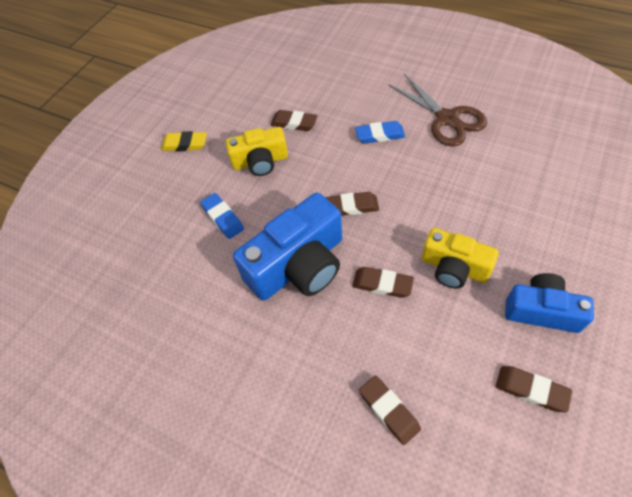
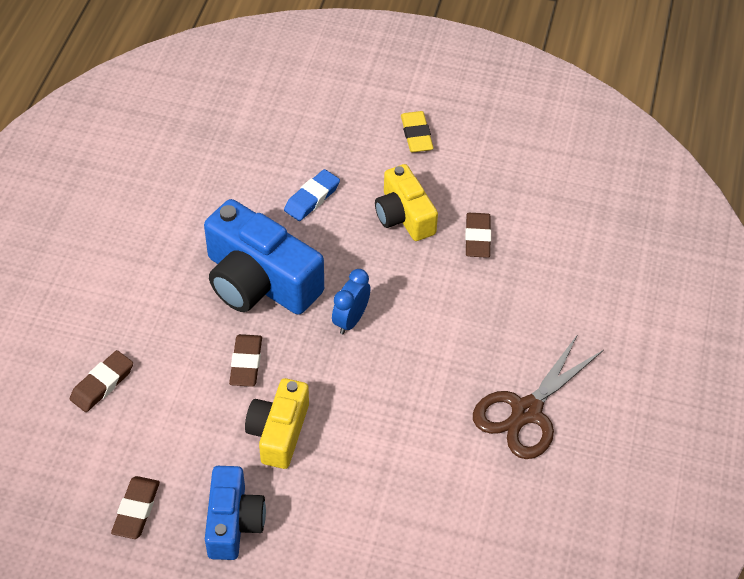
camera: 70 degrees right, 5 degrees down
brown eraser [325,192,379,216] -> blue clock [332,269,371,334]
blue eraser [355,121,405,143] -> none

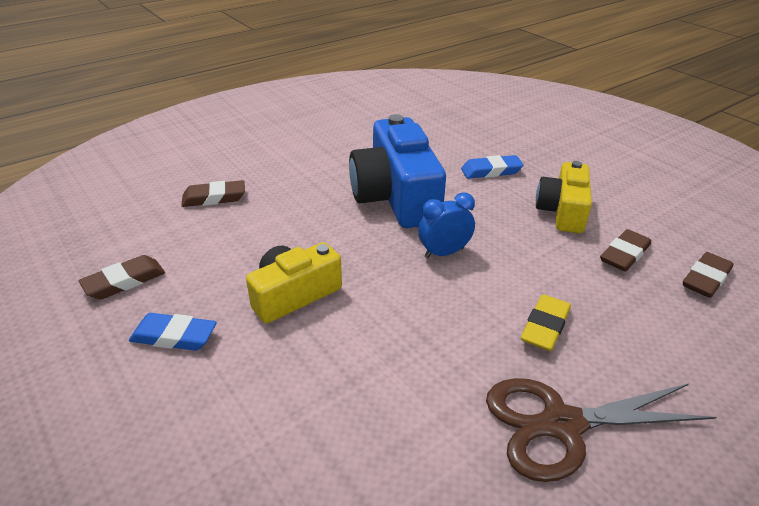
camera: 40 degrees right, 15 degrees down
blue camera [205,466,266,560] -> blue eraser [129,313,217,351]
brown eraser [229,334,262,387] -> brown eraser moved to [683,252,734,298]
yellow eraser [401,111,434,152] -> yellow eraser moved to [521,294,571,351]

